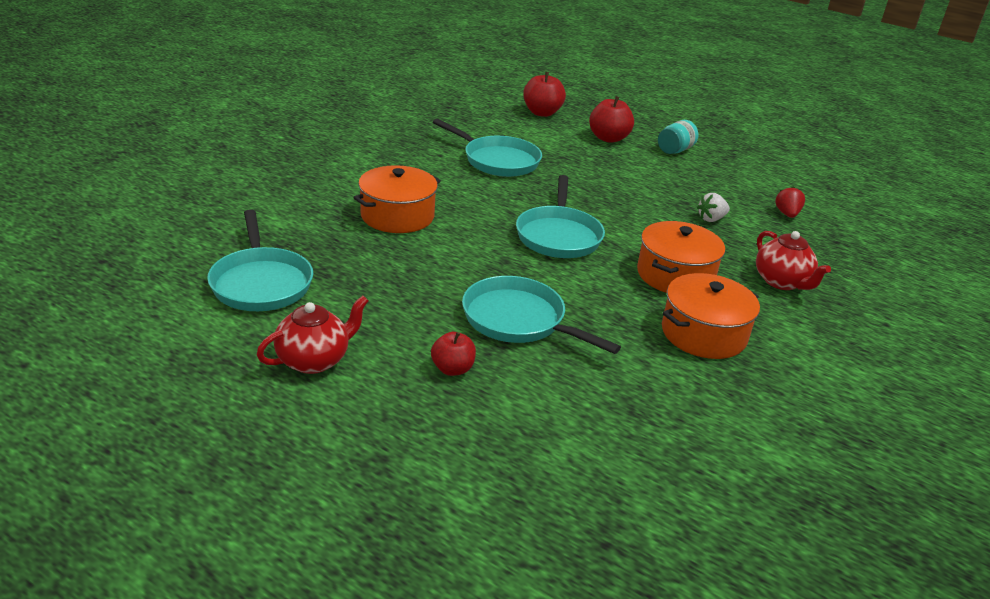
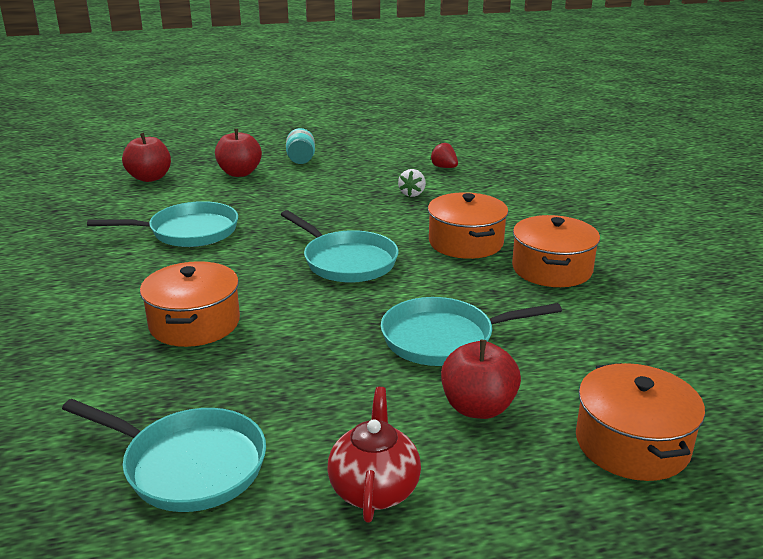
camera: 45 degrees left, 5 degrees down
red apple [431,332,476,376] -> red apple [441,340,521,419], size x1.56
red teapot [756,231,831,290] -> none
none -> orange pot [576,363,705,481]

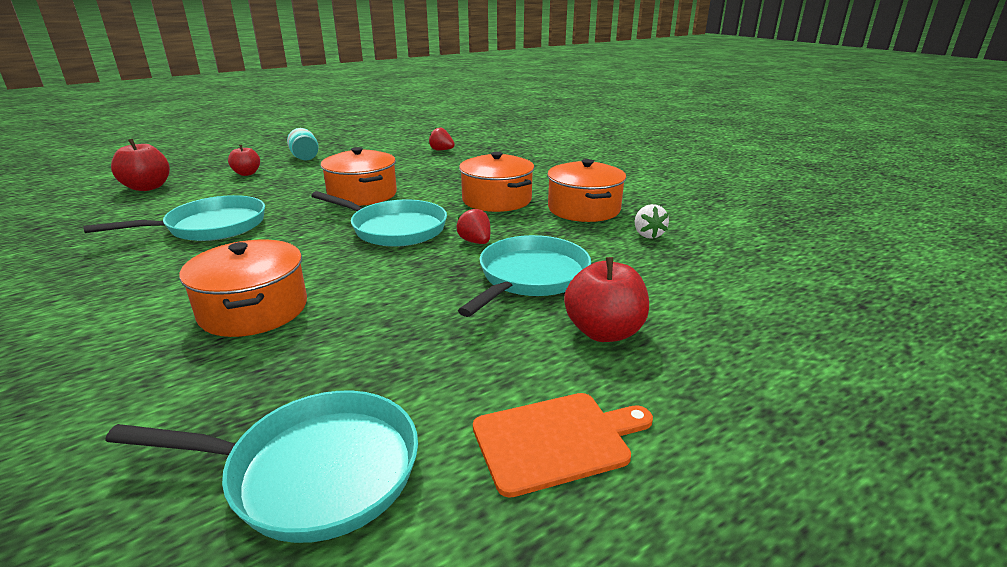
camera: 20 degrees left, 0 degrees up
red apple [215,129,262,177] -> red apple [228,145,260,176], size x0.64
red teapot [327,387,421,523] -> orange cutting board [473,393,653,498]
turquoise pan [381,297,562,366] -> turquoise pan turned 150 degrees clockwise [458,235,591,317]
white strawberry [398,169,426,197] -> white strawberry moved to [634,204,669,239]
orange pot [576,363,705,481] -> orange pot moved to [321,147,397,206]
none -> red strawberry [457,208,490,244]

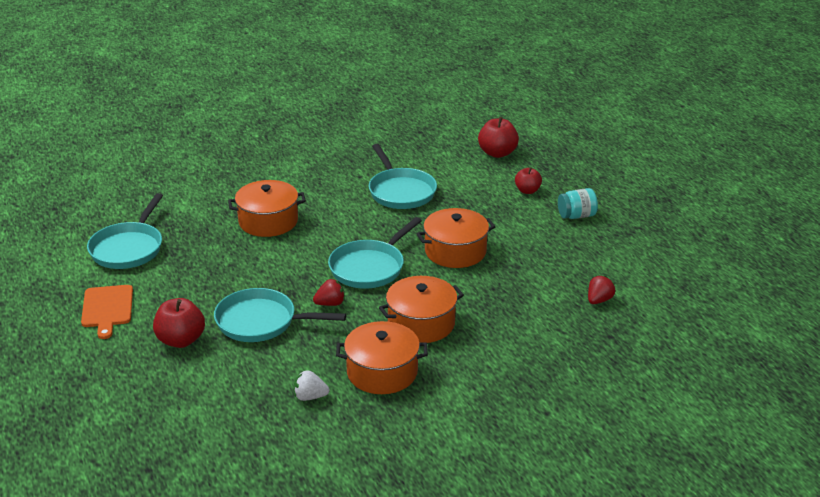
camera: 100 degrees right, 5 degrees up
turquoise pan [458,235,591,317] -> turquoise pan turned 150 degrees clockwise [214,288,346,342]

